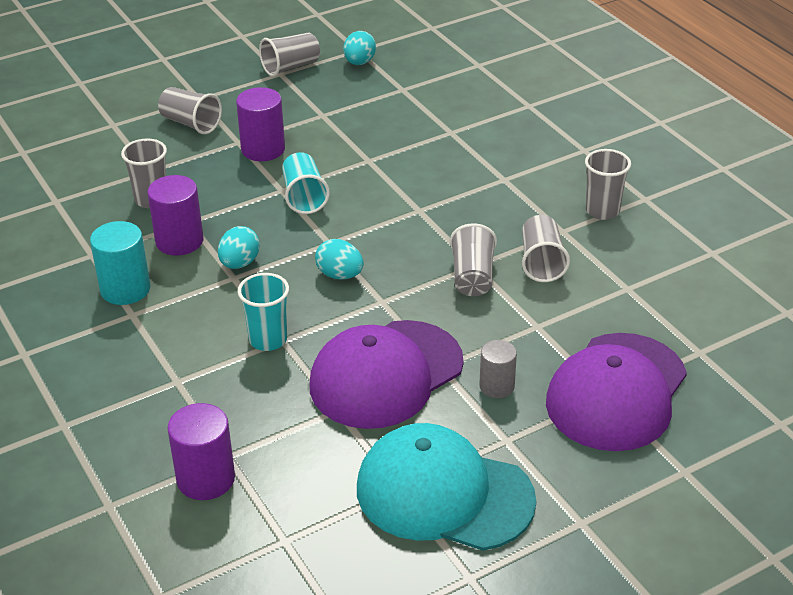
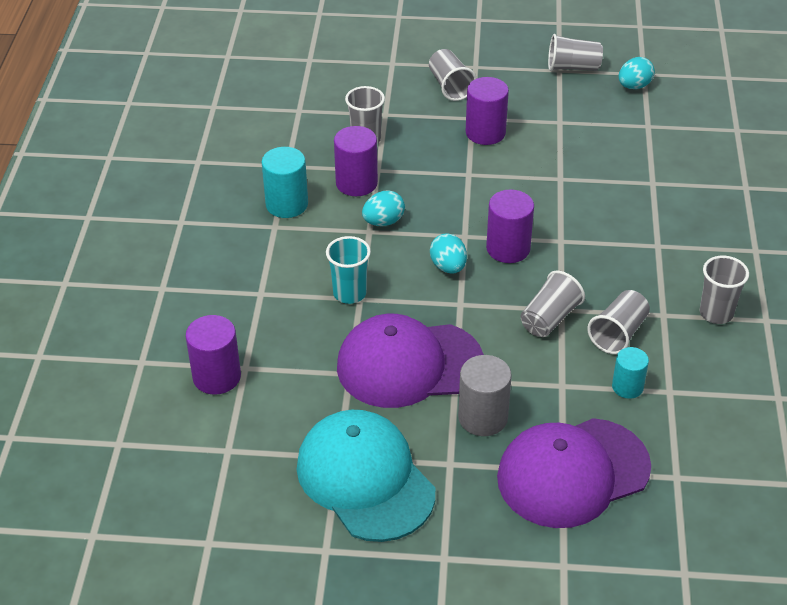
camera: 35 degrees right, 5 degrees up
turquoise cup [282,152,330,214] -> none
grey cylinder [479,340,517,398] -> grey cylinder [458,355,512,436], size x1.55
none -> purple cylinder [486,189,534,263]
none -> turquoise cylinder [612,347,649,399]

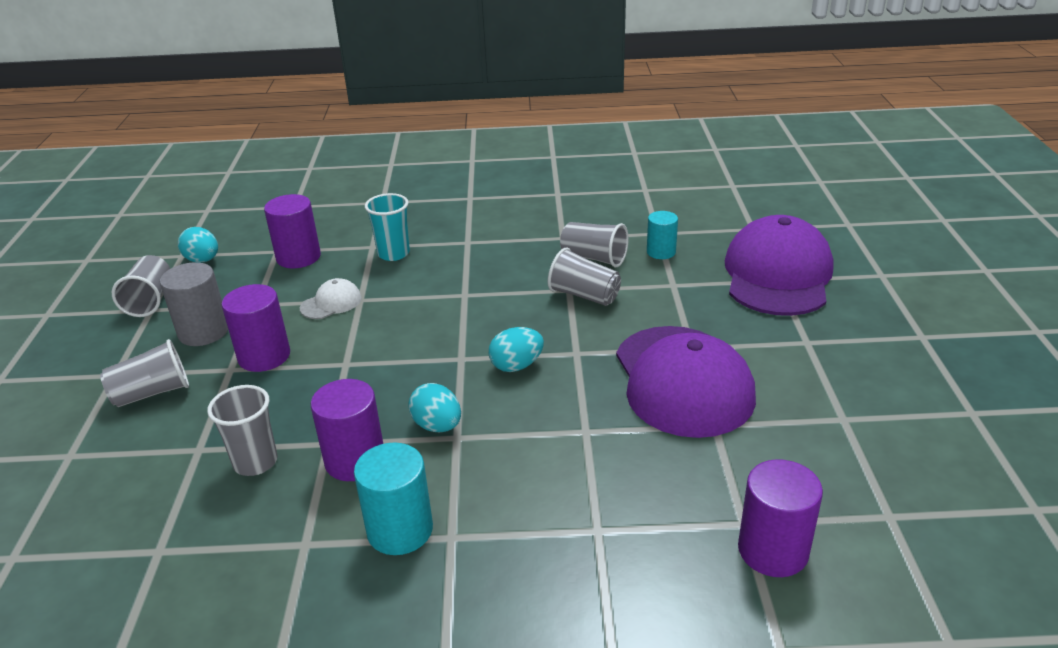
camera: 95 degrees left, 10 degrees down
turquoise cap [297,410,435,542] -> none
turquoise cup [326,236,371,304] -> turquoise cup moved to [365,193,410,261]
grey cylinder [458,355,512,436] -> grey cylinder moved to [160,262,228,346]
purple cylinder [486,189,534,263] -> purple cylinder moved to [264,194,321,268]
purple cap [497,418,651,528] -> purple cap turned 135 degrees counterclockwise [725,215,834,316]
grey cup [700,256,749,324] -> none
none -> white cap [300,278,362,319]

